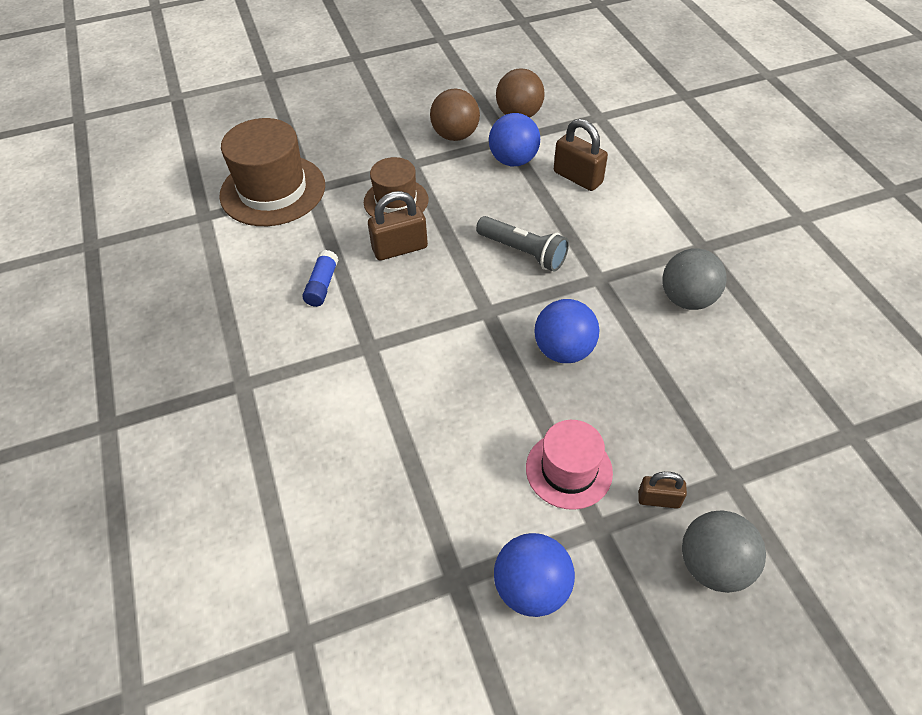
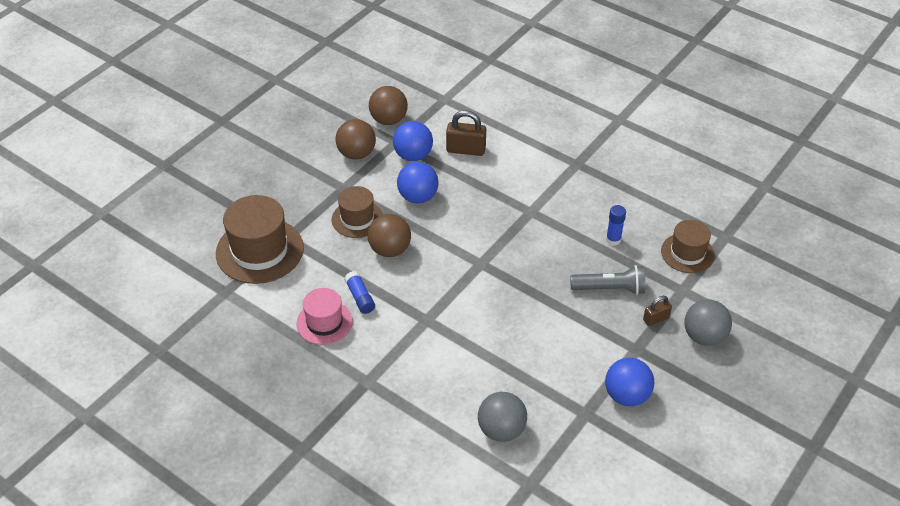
camera: 35 degrees left, 5 degrees down
brown padlock [368,191,428,260] -> brown ball [368,214,411,257]
grey flashlight [476,216,569,272] -> grey flashlight moved to [570,265,645,295]
pink hat [526,420,613,510] -> pink hat moved to [296,288,353,345]
blue ball [534,299,599,363] -> blue ball moved to [397,162,439,203]
grey ball [662,248,727,310] -> grey ball moved to [478,392,527,442]
none -> blue glue stick [606,205,626,246]
none -> brown hat [661,220,715,273]

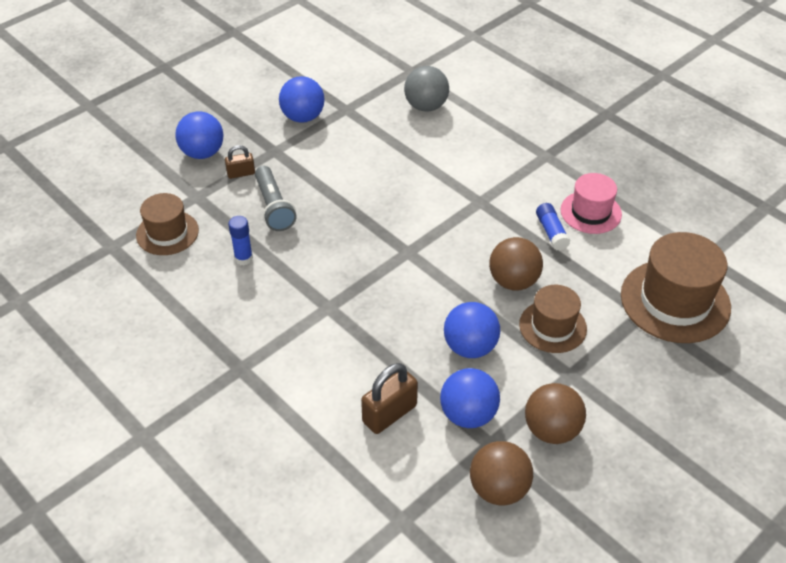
camera: 170 degrees left, 0 degrees up
brown padlock [446,110,486,156] -> brown padlock turned 60 degrees counterclockwise [361,363,418,434]
grey flashlight [570,265,645,295] -> grey flashlight turned 120 degrees counterclockwise [255,166,296,231]
grey ball [684,299,732,346] -> blue ball [175,111,224,159]

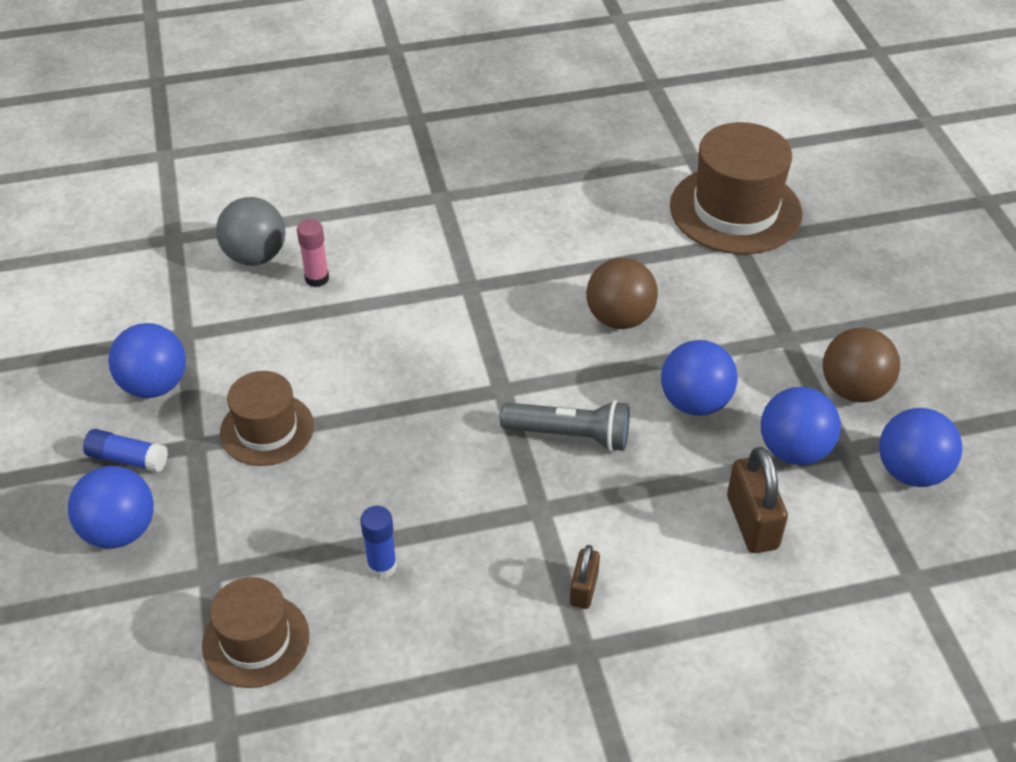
camera: 60 degrees left, 0 degrees up
brown padlock [225,145,255,179] -> brown padlock moved to [570,545,600,609]
grey flashlight [255,166,296,231] -> grey flashlight moved to [500,400,630,452]
brown ball [470,441,533,505] -> blue ball [879,408,962,487]
brown hat [519,285,587,353] -> brown hat moved to [220,371,314,466]
blue glue stick [536,203,570,251] -> blue glue stick moved to [83,429,168,472]
pink hat [561,173,622,234] -> none
none -> pink glue stick [297,219,329,287]

